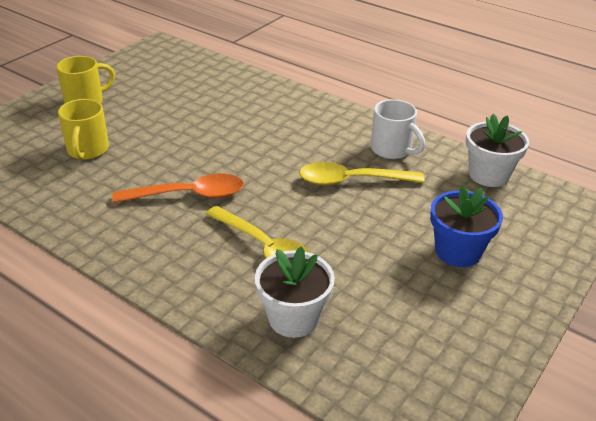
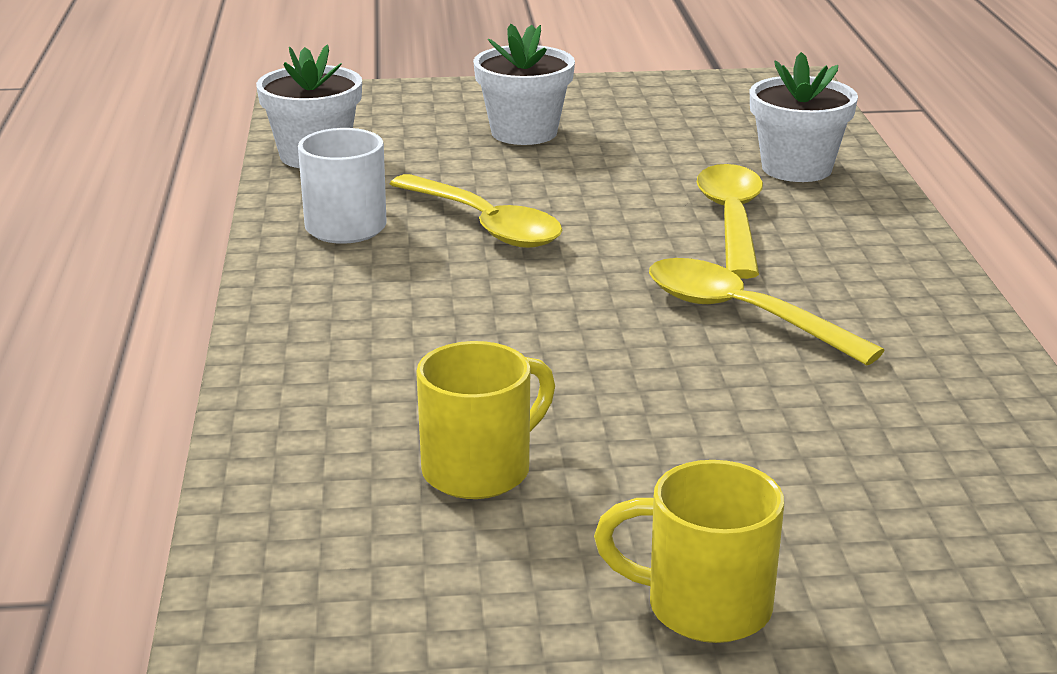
camera: 130 degrees left, 10 degrees down
yellow mug [58,99,109,160] -> yellow mug moved to [416,341,555,499]
orange spoon [112,174,244,203] -> yellow spoon [649,258,885,365]
blue flower pot [430,185,503,267] -> white flower pot [473,24,575,145]

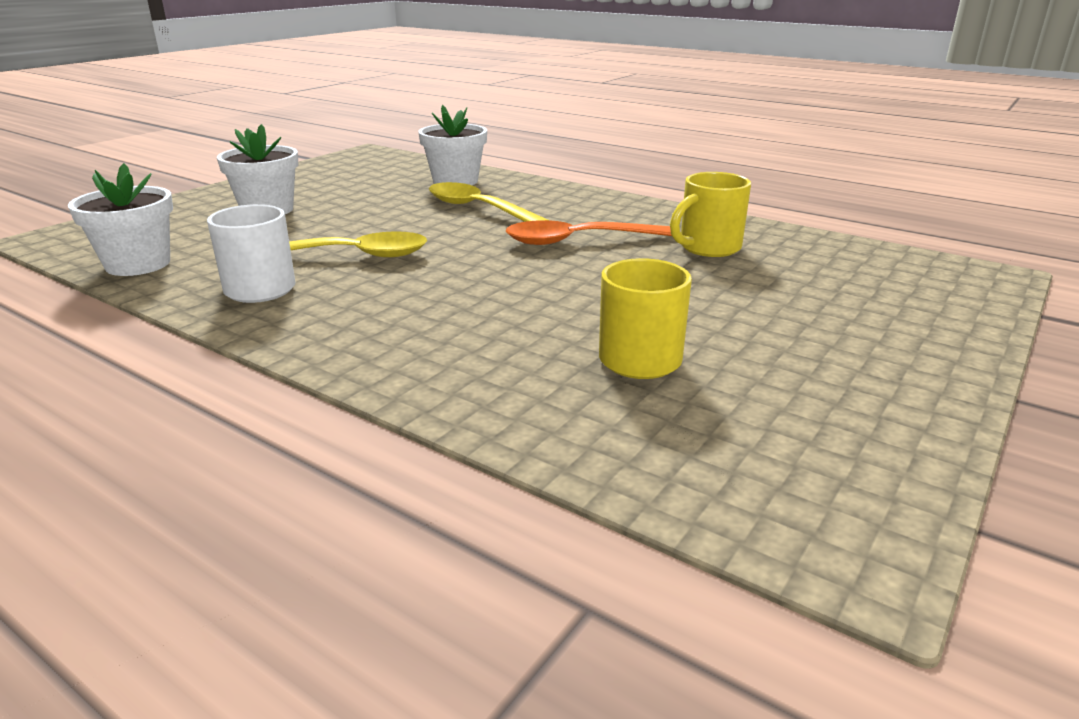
camera: 50 degrees left, 0 degrees up
yellow mug [594,460,784,643] -> yellow mug moved to [670,172,751,257]
yellow spoon [649,258,885,365] -> orange spoon [506,220,672,245]

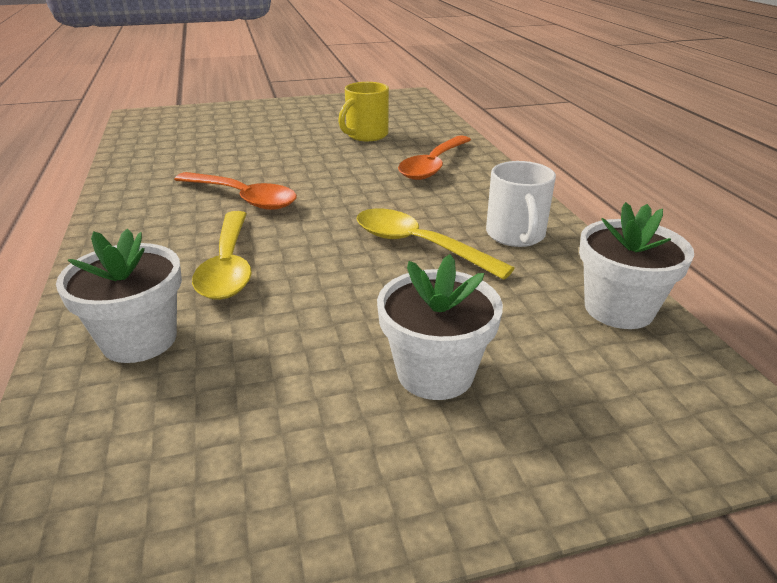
camera: 140 degrees left, 5 degrees up
yellow mug [670,172,751,257] -> none
none -> orange spoon [398,135,471,180]

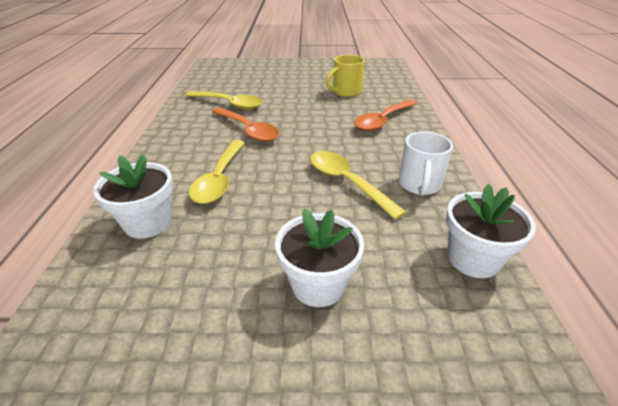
camera: 15 degrees right, 5 degrees up
none -> yellow spoon [185,91,263,110]

